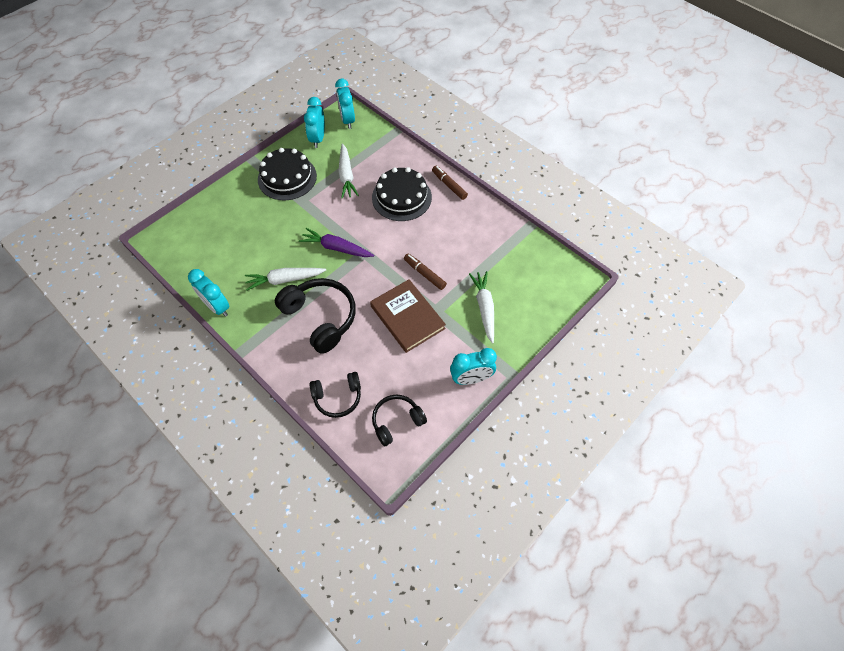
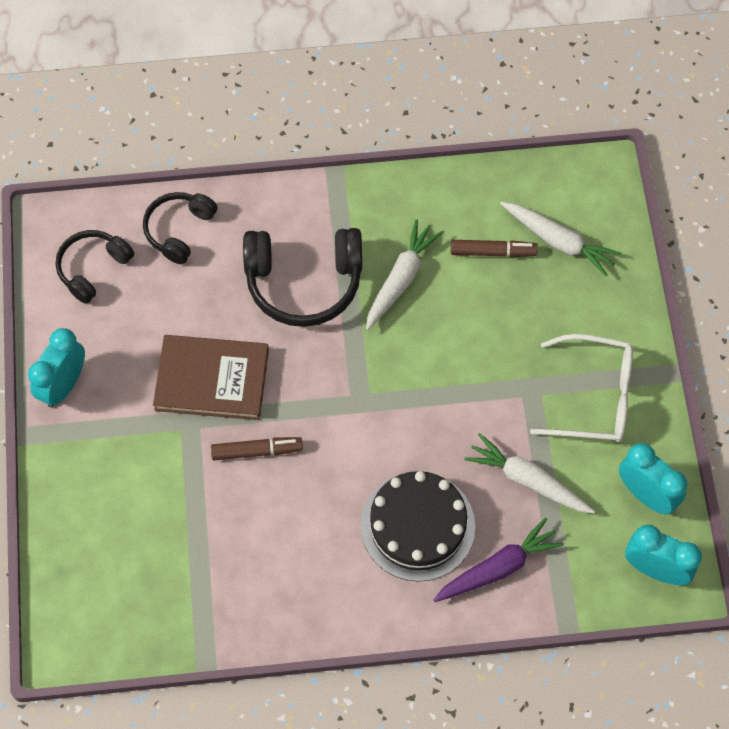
camera: 130 degrees right, 5 degrees up
turquoise clock [188,269,229,317] -> none
black cake [258,148,317,200] -> white glasses [530,334,633,442]
purple carrot [299,228,374,257] -> purple carrot moved to [434,518,564,602]
black headphones [372,395,427,446] -> black headphones turned 150 degrees counterclockwise [55,230,134,304]
brown marker [432,166,468,200] -> brown marker moved to [451,240,538,257]
white carrot [469,271,494,344] -> white carrot moved to [500,202,621,276]

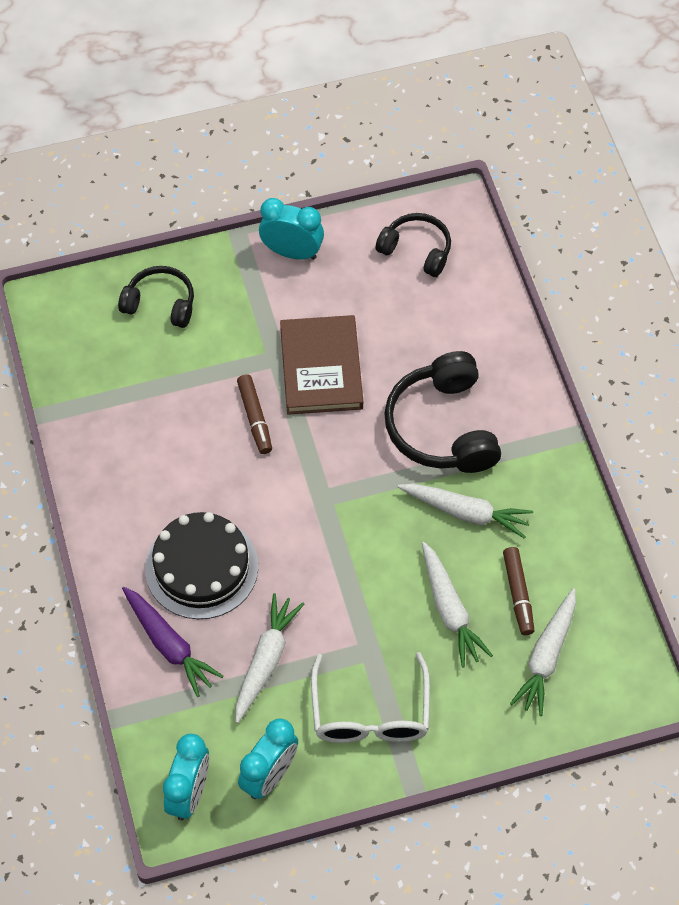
camera: 80 degrees right, 5 degrees down
black headphones [143,192,217,264] -> black headphones moved to [118,266,194,328]
none -> white carrot [422,542,493,668]

